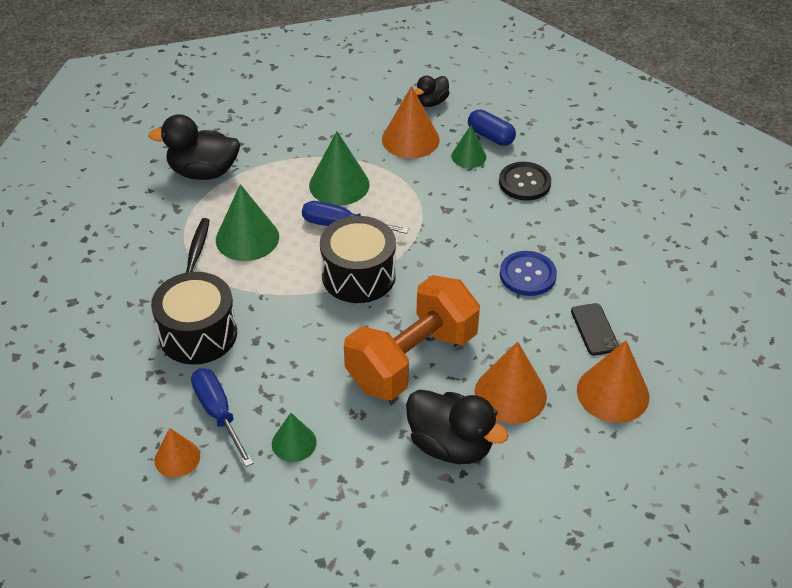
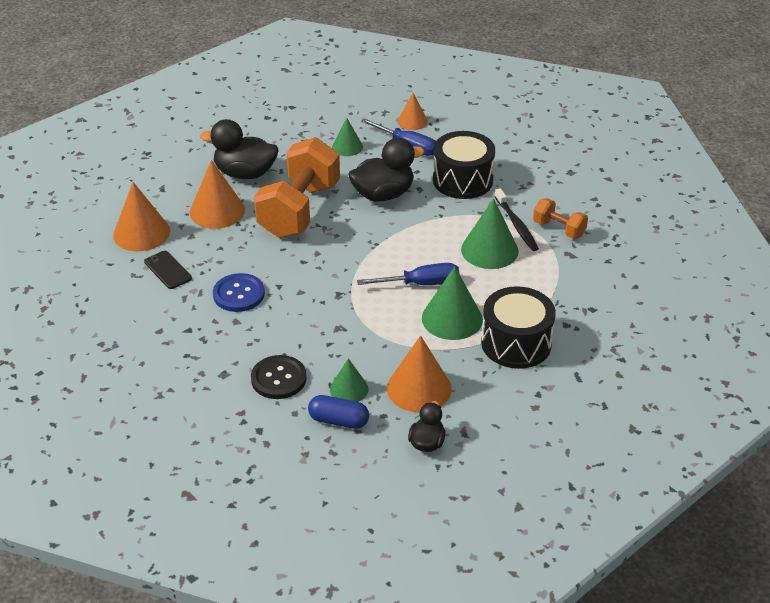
camera: 155 degrees right, 5 degrees down
black duck [148,114,240,180] -> black duck moved to [348,138,425,201]
black drum [320,216,396,303] -> black drum moved to [481,286,556,369]
none -> orange dumbbell [533,198,588,239]

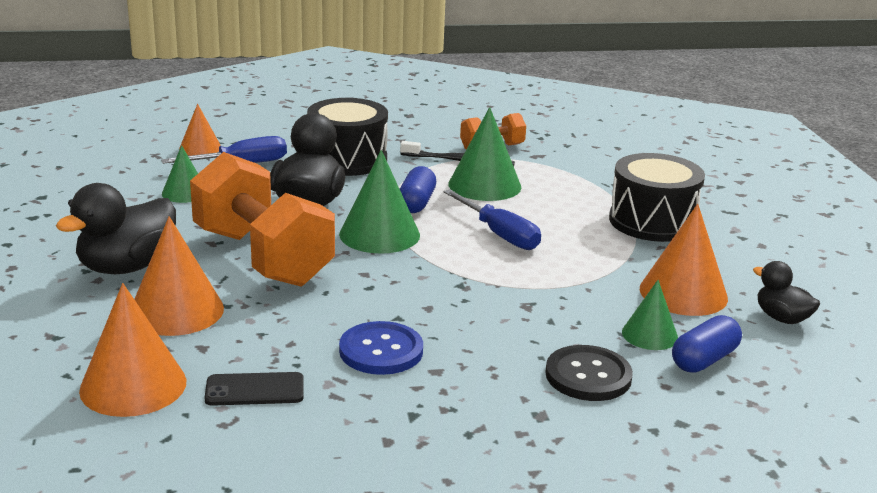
camera: 60 degrees left, 15 degrees down
blue screwdriver [357,263,460,285] -> blue screwdriver turned 120 degrees clockwise [444,189,541,250]
green cone [422,266,483,340] -> green cone moved to [339,150,420,254]
none -> blue capsule [400,166,436,213]

